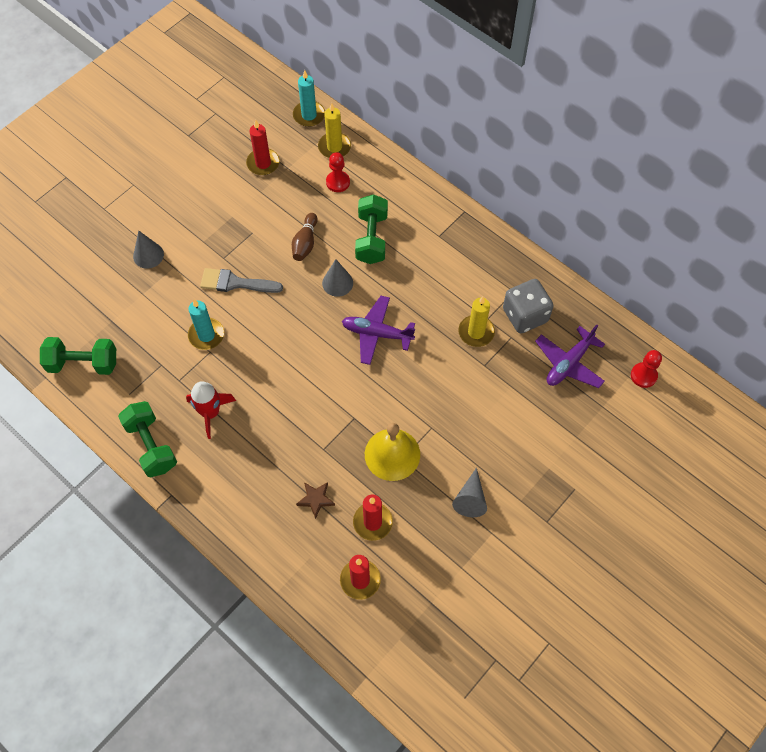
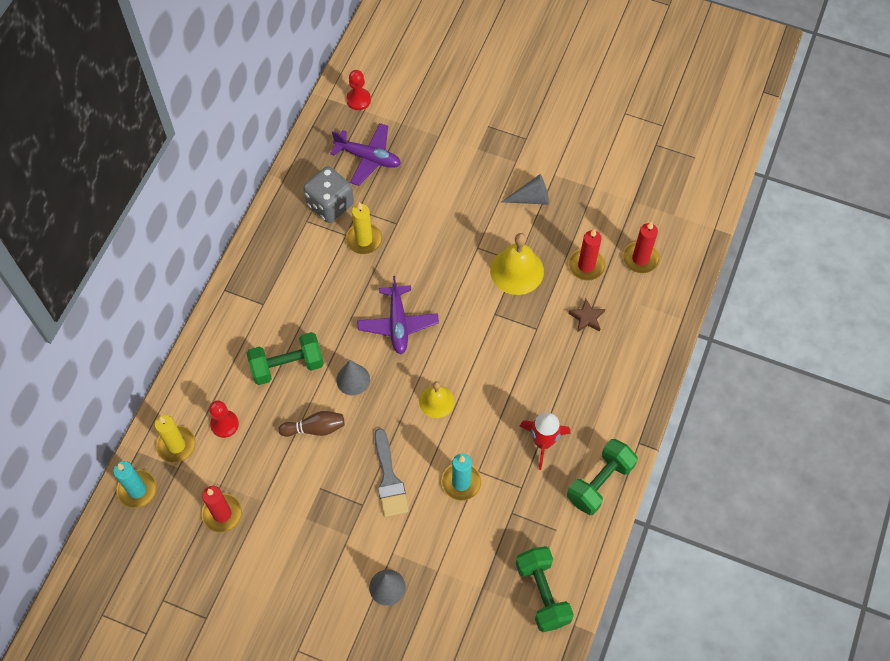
camera: 110 degrees left, 0 degrees up
none -> yellow bell [419,381,455,418]

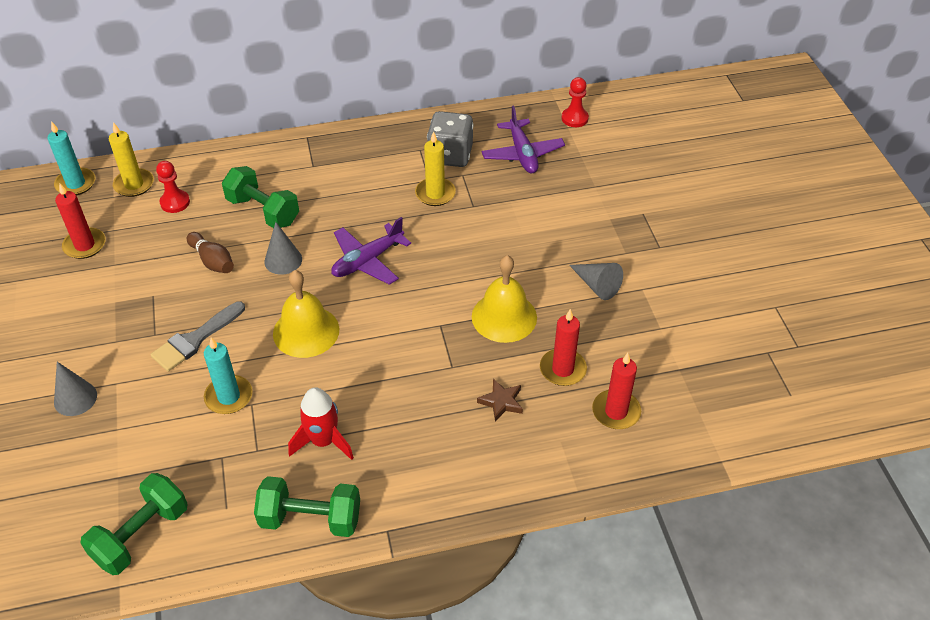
camera: 55 degrees right, 15 degrees down
yellow bell [419,381,455,418] -> yellow bell [273,270,339,358], size x1.60

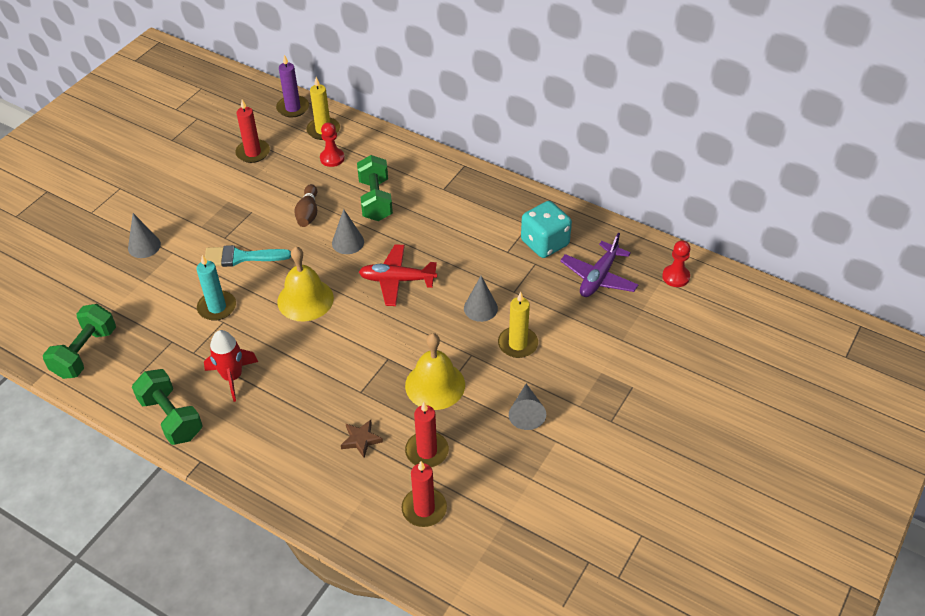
camera: 45 degrees right, 0 degrees up
turquoise candle [48,121,95,195] -> purple candle [276,55,309,118]
green dumbbell [80,473,188,575] -> green dumbbell turned 60 degrees counterclockwise [43,304,116,379]
grey brush [150,301,245,372] -> turquoise brush [205,245,291,267]
purple plane [331,217,411,285] -> red plane [359,244,437,306]
yellow candle [415,131,456,206] -> yellow candle moved to [498,292,538,358]
grey dice [427,111,474,167] -> turquoise dice [521,201,572,258]
none -> grey cone [464,276,498,322]

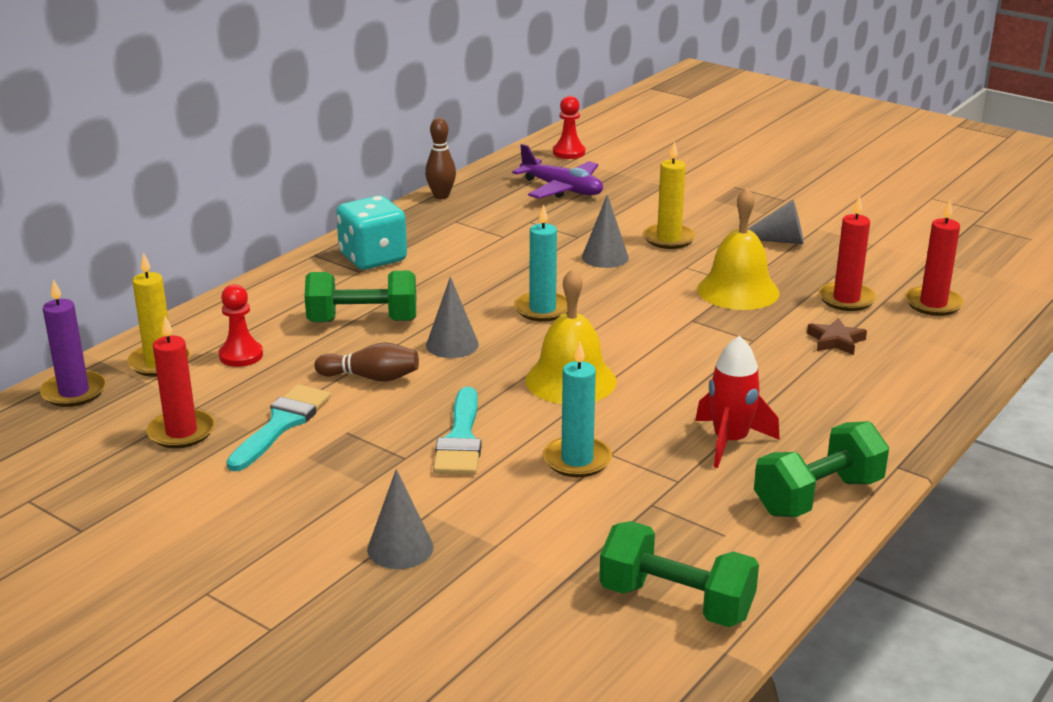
camera: 85 degrees left, 20 degrees down
red plane [359,244,437,306] -> turquoise candle [514,204,568,322]
turquoise dice [521,201,572,258] -> turquoise dice moved to [336,196,407,270]
none -> turquoise brush [226,384,331,471]
none -> brown bowling pin [425,118,456,199]

